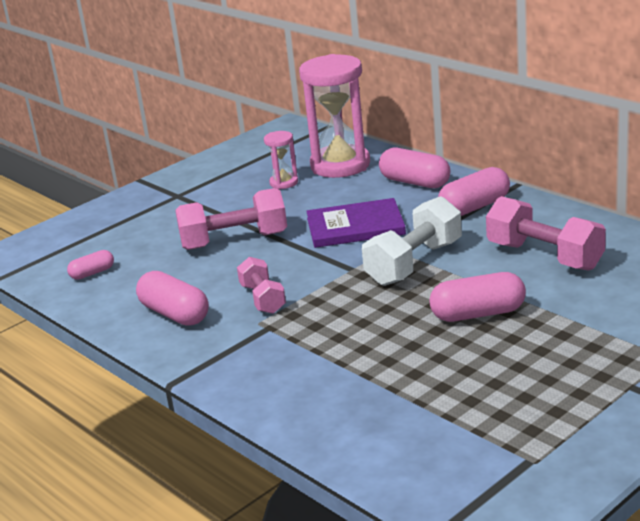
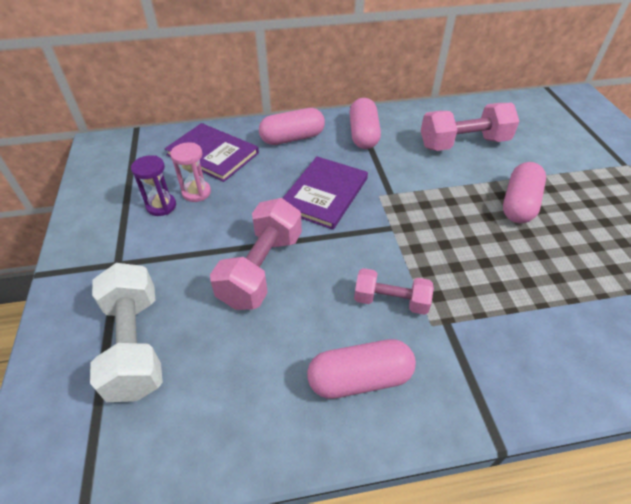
camera: 60 degrees left, 20 degrees up
pink capsule [67,250,114,280] -> none
pink hourglass [299,54,370,178] -> purple book [164,123,259,182]
white dumbbell [362,196,462,286] -> white dumbbell moved to [90,263,163,402]
none -> purple hourglass [131,155,176,216]

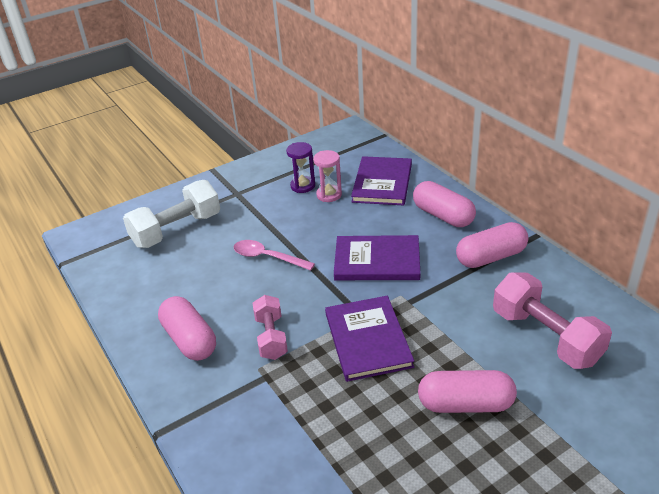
camera: 70 degrees right, 10 degrees down
pink dumbbell [210,198,302,310] -> pink spoon [234,240,315,271]
none -> purple book [325,296,414,382]

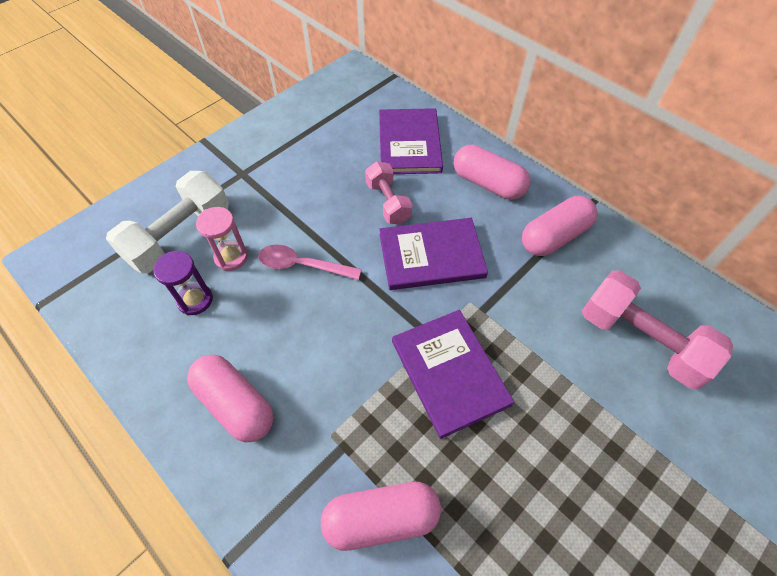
camera: 15 degrees left, 20 degrees up
pink dumbbell [252,295,288,360] -> pink dumbbell moved to [365,161,413,224]
purple hourglass [286,142,315,193] -> purple hourglass moved to [153,251,213,315]
pink hourglass [313,150,342,202] -> pink hourglass moved to [196,207,248,271]
pink capsule [418,370,517,413] -> pink capsule moved to [321,482,441,551]

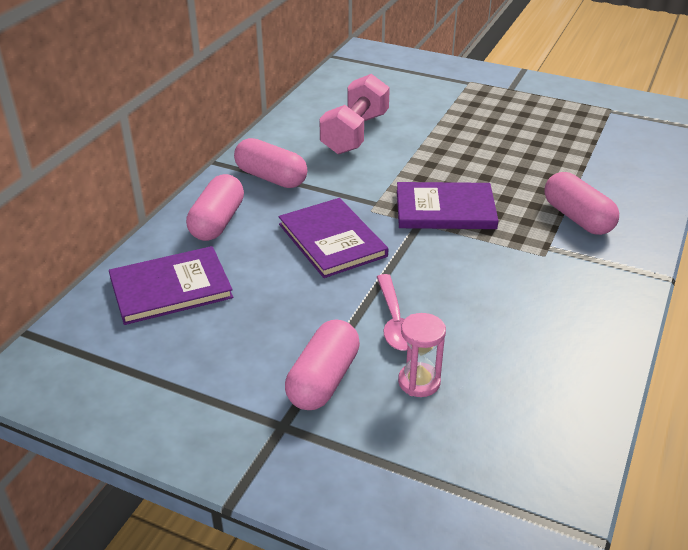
camera: 110 degrees left, 20 degrees down
white dumbbell [106,171,229,273] -> none
purple hourglass [153,251,213,315] -> none
pink capsule [187,355,273,442] -> pink capsule moved to [285,319,360,410]
pink dumbbell [365,161,413,224] -> none
purple book [392,310,514,439] -> purple book turned 45 degrees clockwise [397,182,499,229]

